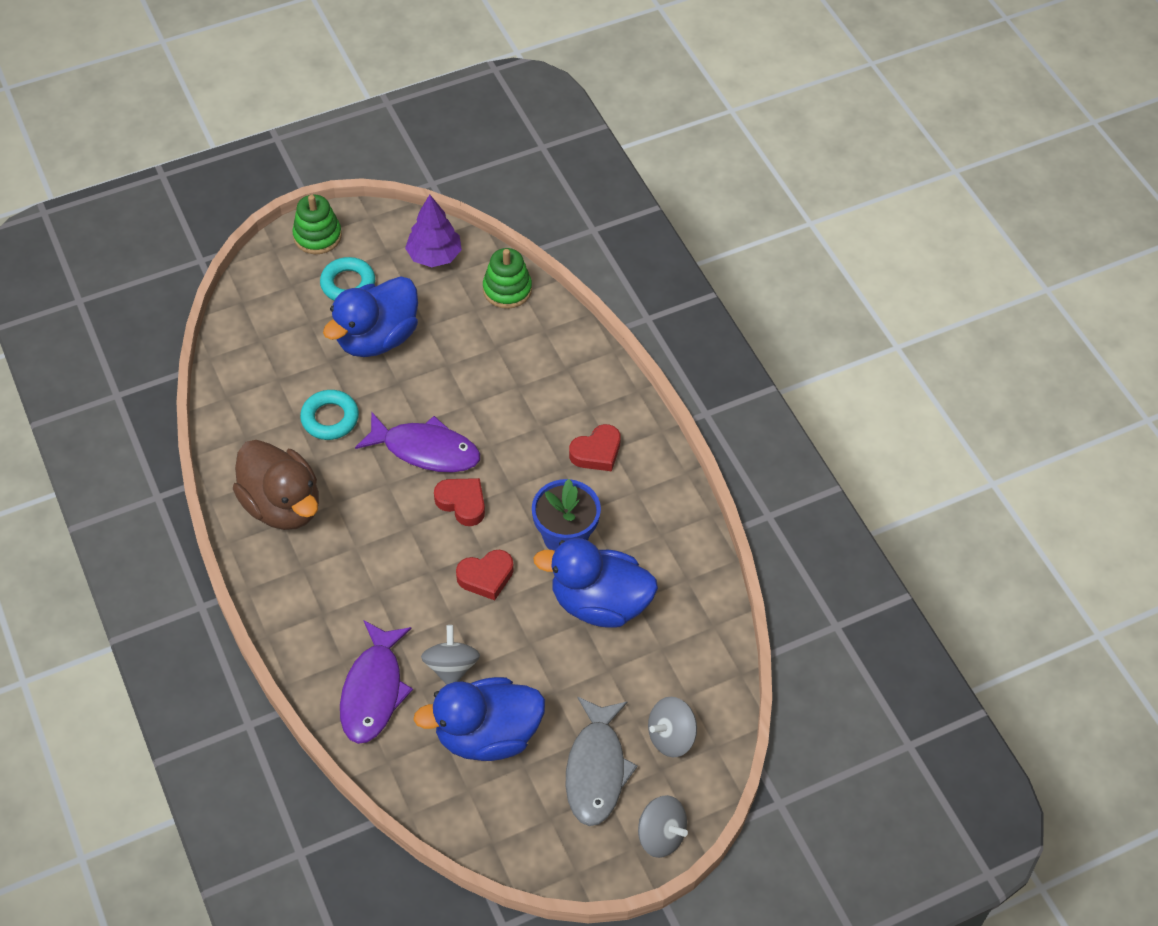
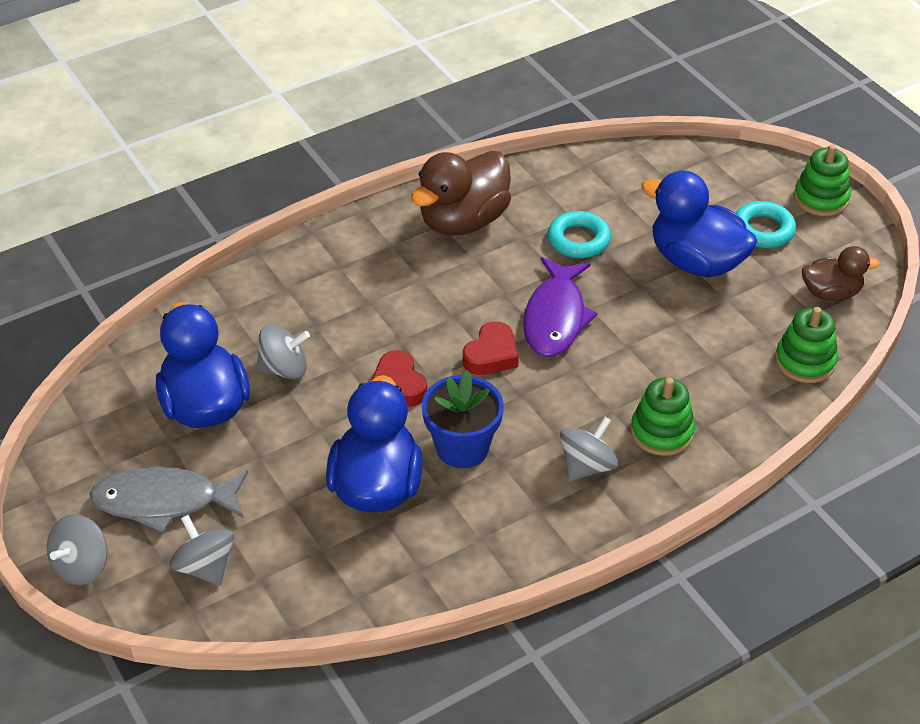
camera: 85 degrees right, 10 degrees down
purple fish [340,620,413,744] -> none
purple tree [405,195,462,267] -> brown duck [802,246,880,301]
red heart [569,424,621,471] -> grey spinning top [560,417,619,481]
none -> green stacking toy [631,378,695,456]

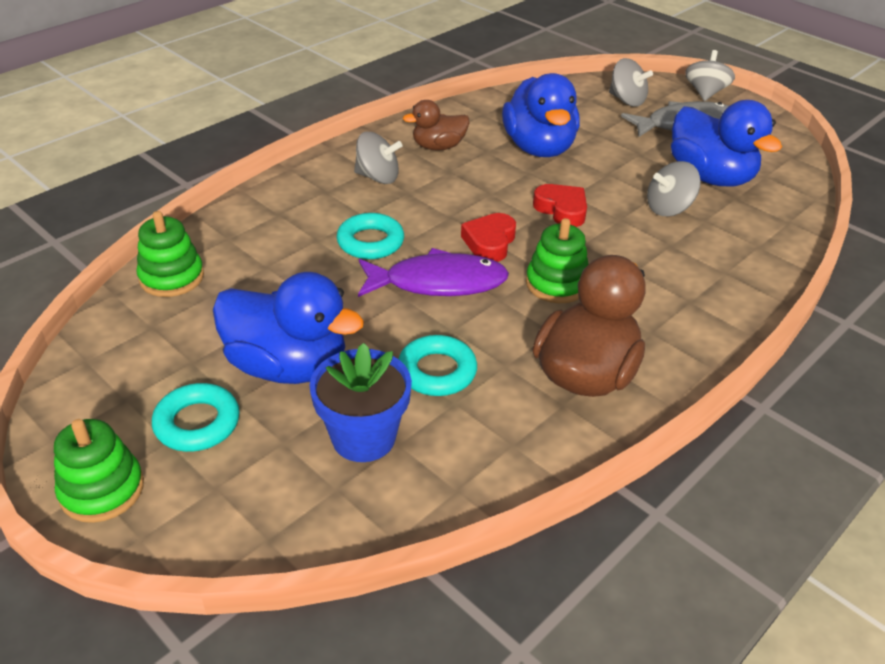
camera: 165 degrees right, 5 degrees down
blue flower pot [422,370,504,468] -> blue flower pot moved to [310,343,412,462]
purple fish [523,257,598,357] -> purple fish turned 90 degrees clockwise [358,248,509,297]
grey spinning top [560,417,619,481] -> grey spinning top turned 105 degrees counterclockwise [354,132,402,184]
green stacking toy [631,378,695,456] -> green stacking toy moved to [526,218,589,303]
brown duck [802,246,880,301] -> brown duck moved to [403,100,469,151]
none -> turquoise ring [337,213,404,259]

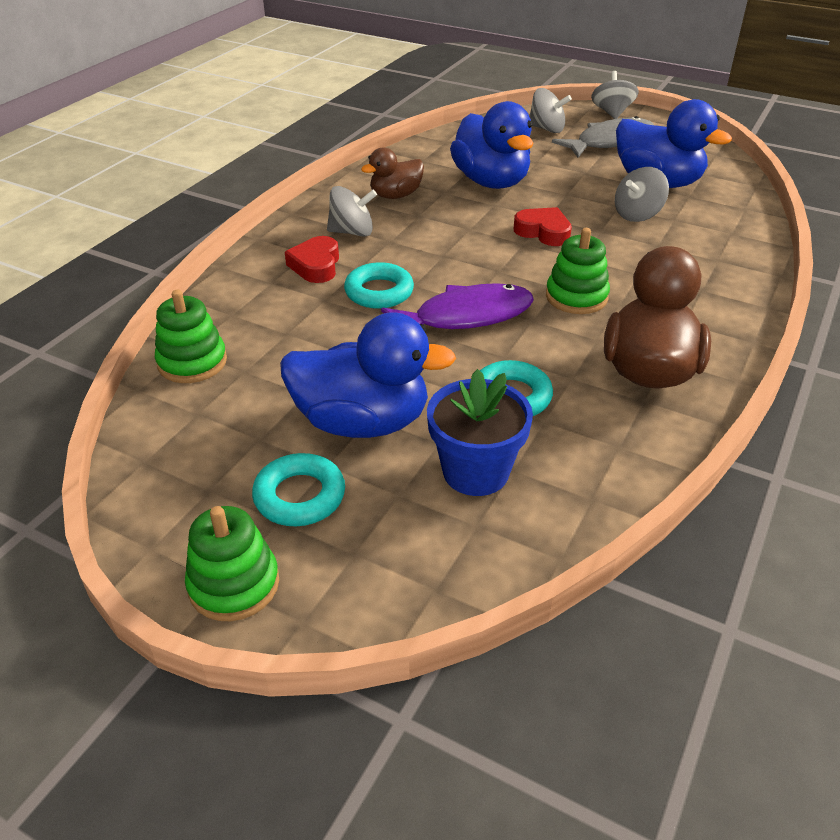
camera: 15 degrees left, 0 degrees up
red heart [461,213,516,262] -> red heart moved to [285,236,339,283]

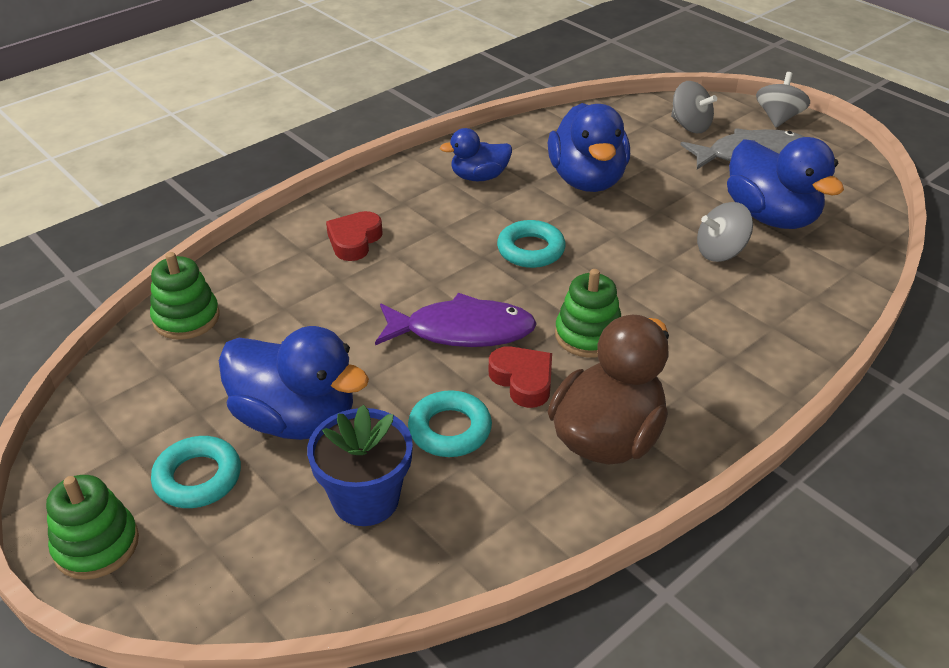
camera: 20 degrees right, 0 degrees up
grey spinning top [327,186,377,237] -> none
turquoise ring [344,262,414,309] -> turquoise ring moved to [497,220,566,268]
brown duck [361,147,424,199] -> blue duck [440,128,512,181]
red heart [514,207,572,246] -> red heart moved to [489,346,552,408]

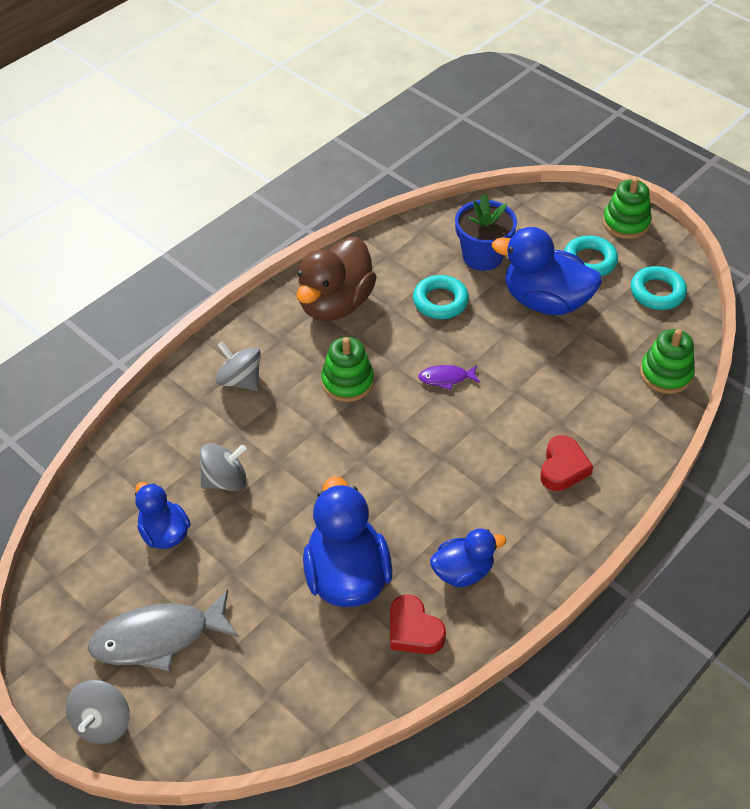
camera: 175 degrees right, 10 degrees up
purple fish [375,293,537,347] -> purple fish [418,365,480,390], size x0.49
red heart [489,346,552,408] -> red heart moved to [390,594,446,654]
turquoise ring [497,220,566,268] -> turquoise ring moved to [631,266,687,310]
grey spinning top [671,81,717,133] -> grey spinning top moved to [216,342,261,391]
blue duck [727,137,844,229] -> blue duck [135,482,191,549], size x0.58

